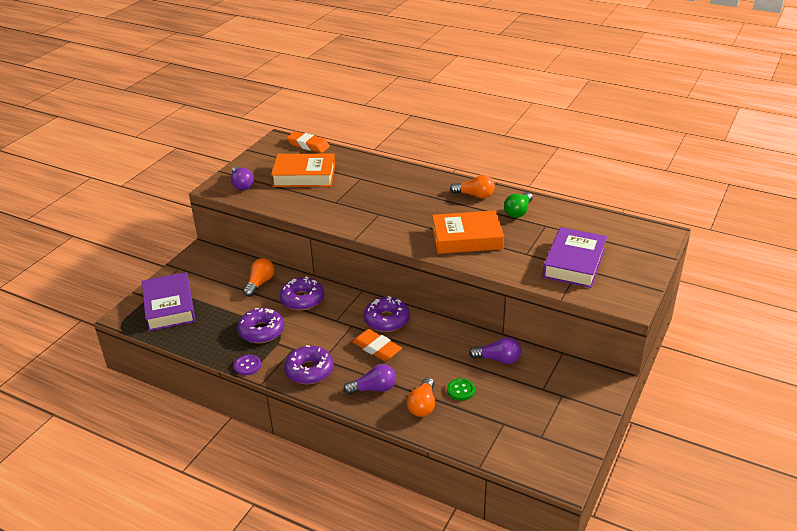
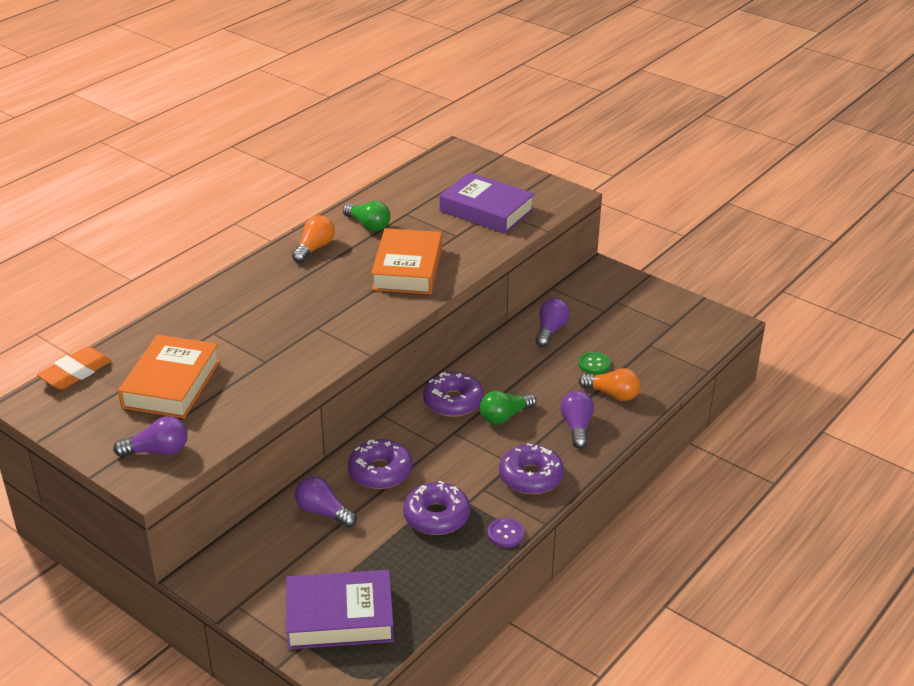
camera: 80 degrees left, 0 degrees up
orange light bulb [243,258,275,297] -> purple light bulb [295,476,357,528]
orange eraser [352,329,402,361] -> green light bulb [480,391,537,424]

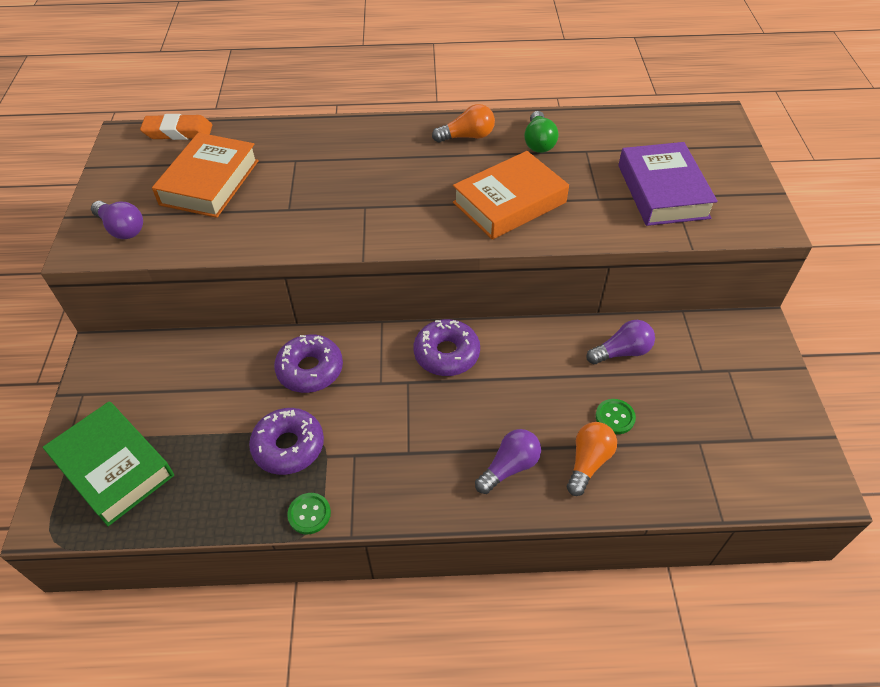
camera: 50 degrees right, 15 degrees up
orange book [118,335,220,418] -> orange book turned 45 degrees counterclockwise [152,133,259,218]
purple book [286,570,394,649] -> green book [43,401,174,526]
purple light bulb [295,476,357,528] -> none
green light bulb [480,391,537,424] -> none
purple button [487,518,525,548] -> green button [287,493,331,534]
purple donut [499,443,564,494] -> none
orange light bulb [579,368,640,401] -> orange light bulb turned 135 degrees counterclockwise [567,422,617,496]

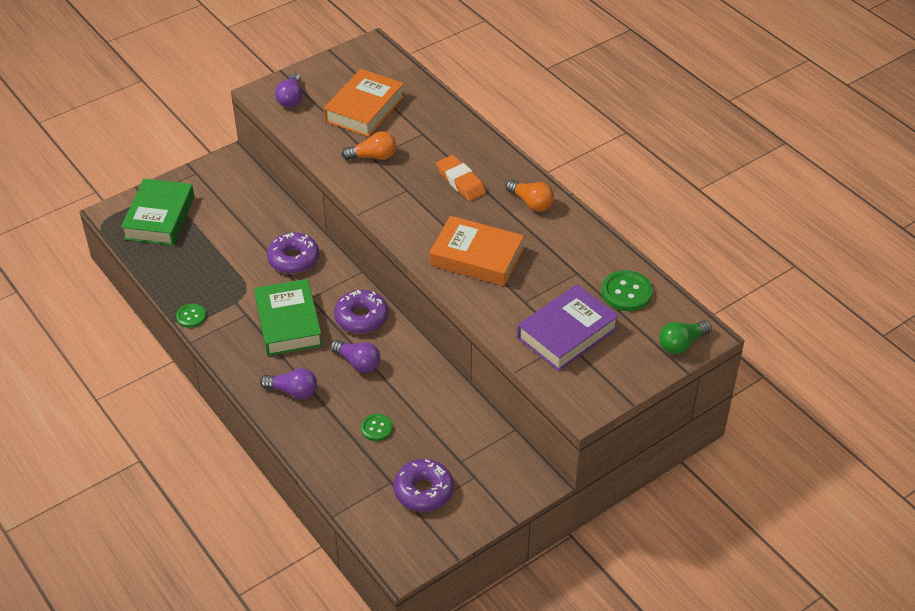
camera: 55 degrees right, 5 degrees down
orange eraser [140,114,212,140] -> orange eraser moved to [436,155,486,201]
orange book [152,133,259,218] -> orange book turned 45 degrees counterclockwise [324,69,404,137]
purple donut [249,408,324,475] -> purple donut moved to [393,459,454,512]
green light bulb [524,111,558,153] -> green light bulb moved to [659,320,712,354]
orange light bulb [567,422,617,496] -> orange light bulb moved to [342,131,396,160]
purple light bulb [587,320,655,364] -> purple light bulb moved to [330,340,380,373]
none -> green book [254,279,323,356]
none -> green button [601,270,653,311]

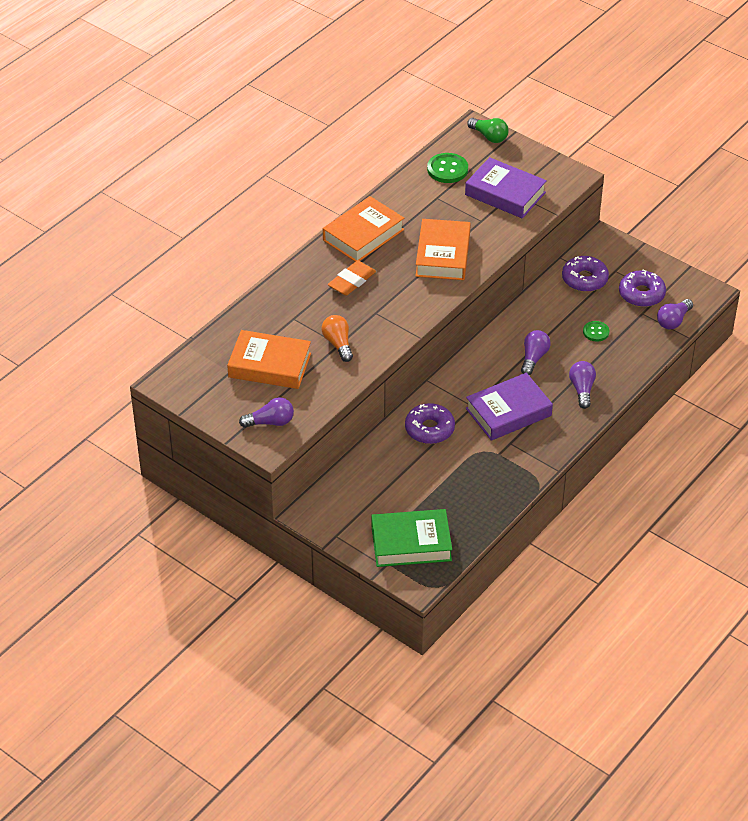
camera: 105 degrees left, 0 degrees up
green button [176,304,206,328] -> none
green book [254,279,323,356] -> purple book [466,373,553,441]
purple donut [334,290,388,334] -> purple donut moved to [562,256,609,292]
orange light bulb [506,180,554,212] -> orange book [323,196,404,262]
none -> purple light bulb [657,299,693,329]

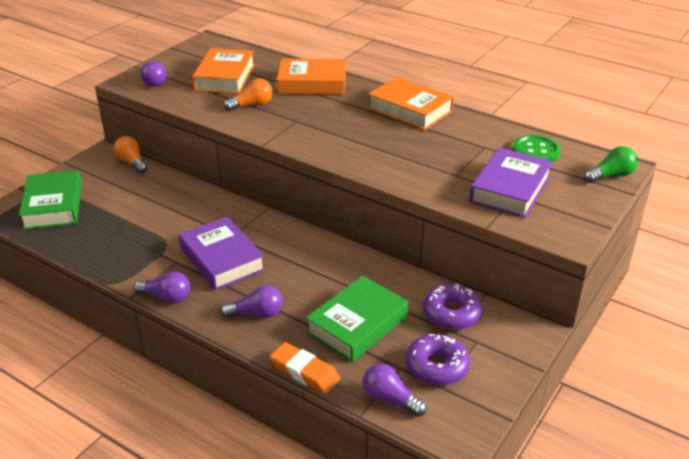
camera: 85 degrees right, 10 degrees down
orange eraser [328,261,376,296] -> orange eraser moved to [270,342,340,394]
purple donut [405,403,455,444] -> none
orange book [416,219,471,280] -> orange book moved to [277,59,346,95]
green light bulb [467,118,508,143] -> green light bulb turned 150 degrees counterclockwise [584,146,638,183]
purple light bulb [521,330,551,375] -> purple light bulb moved to [133,272,190,304]
green button [583,321,609,342] -> green book [306,276,409,362]
none -> orange light bulb [113,136,147,173]

